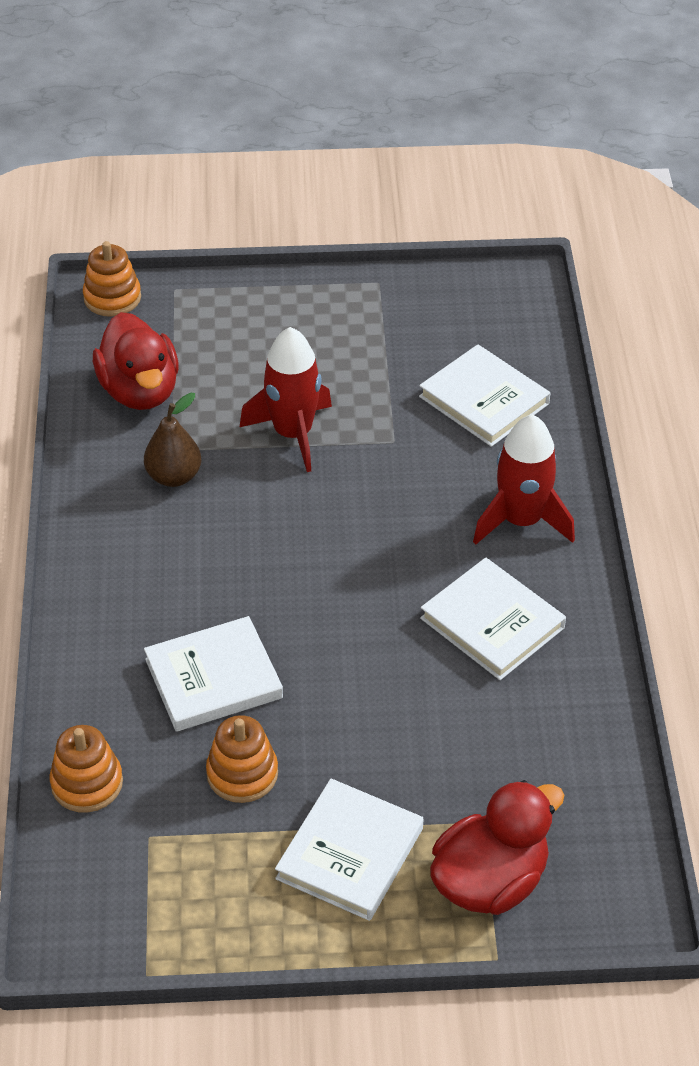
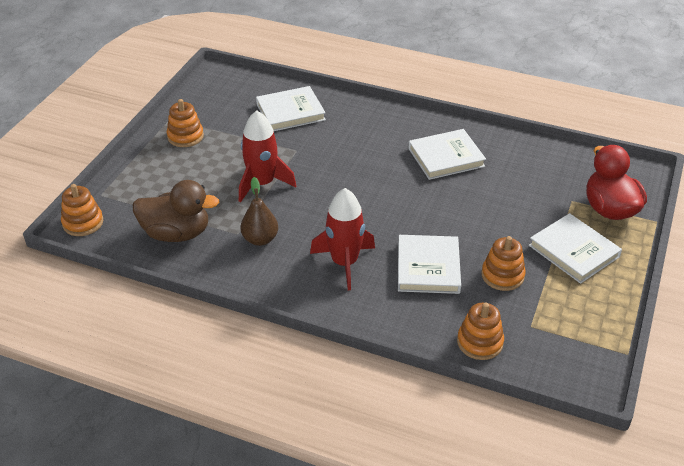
camera: 65 degrees left, 5 degrees down
red duck [93,312,179,410] -> brown duck [133,180,219,242]
red rocket [473,414,575,545] -> red rocket moved to [310,188,375,290]
none -> orange stacking toy [166,99,204,147]

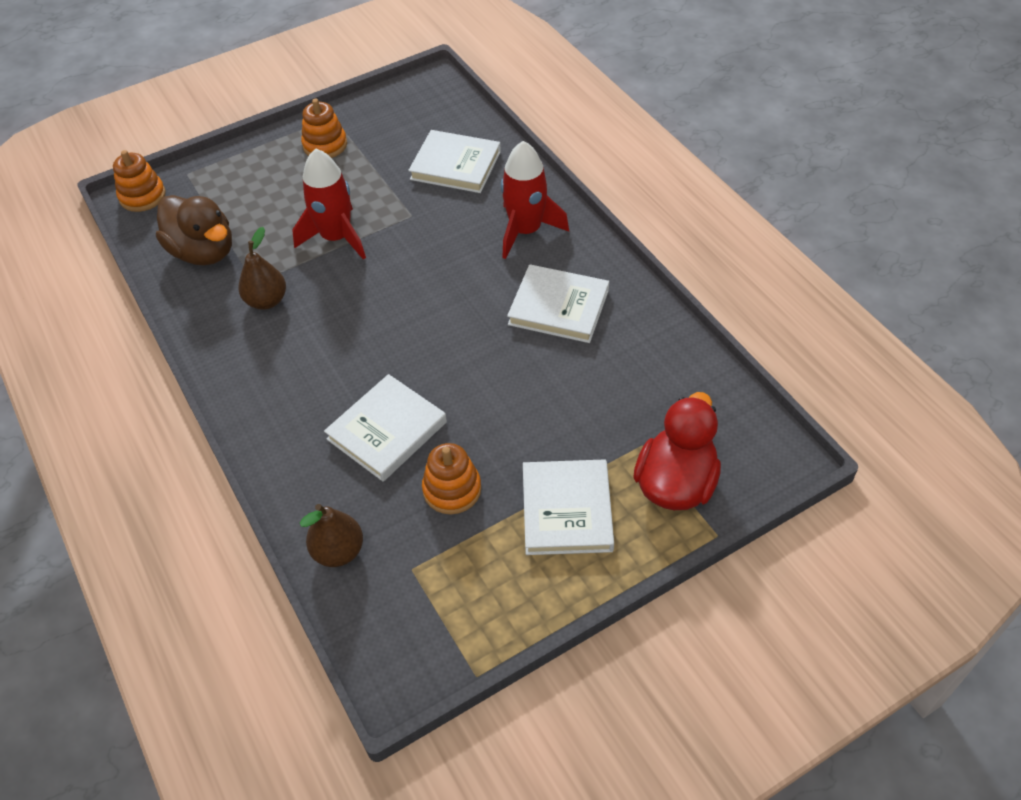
camera: 40 degrees right, 10 degrees up
red rocket [310,188,375,290] -> red rocket moved to [501,141,569,259]
orange stacking toy [457,303,504,360] -> brown pear [300,504,363,567]

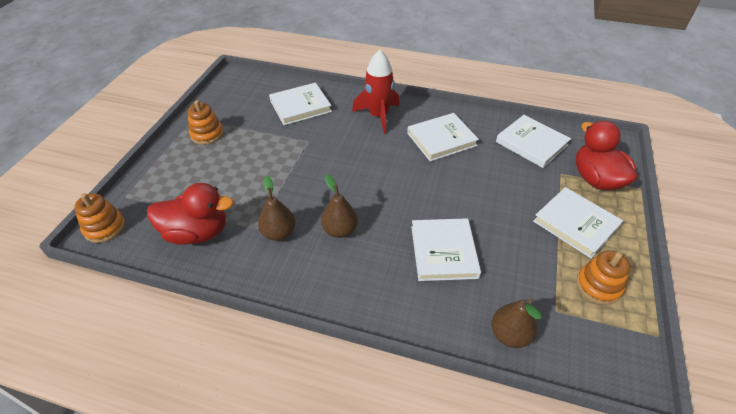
camera: 45 degrees left, 5 degrees down
brown duck [156,195,232,265] -> red duck [147,183,234,245]
red rocket [292,148,366,260] -> none
orange stacking toy [422,443,481,514] -> orange stacking toy moved to [576,250,630,305]
none -> brown pear [321,175,358,238]
none -> white book [496,115,571,168]

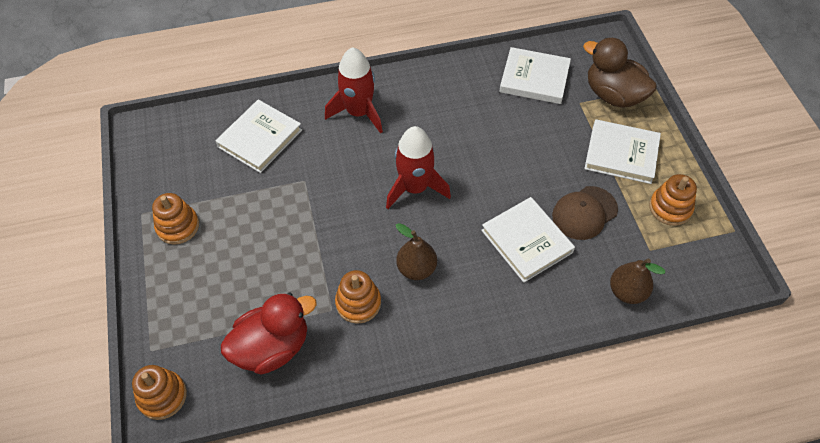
camera: 30 degrees left, 10 degrees up
brown pear [258,175,296,241] -> orange stacking toy [335,270,381,324]
white book [407,113,479,161] -> none
red duck [576,121,637,190] -> brown duck [583,38,657,108]
none -> red rocket [386,126,451,209]
none -> brown cap [552,186,618,240]

